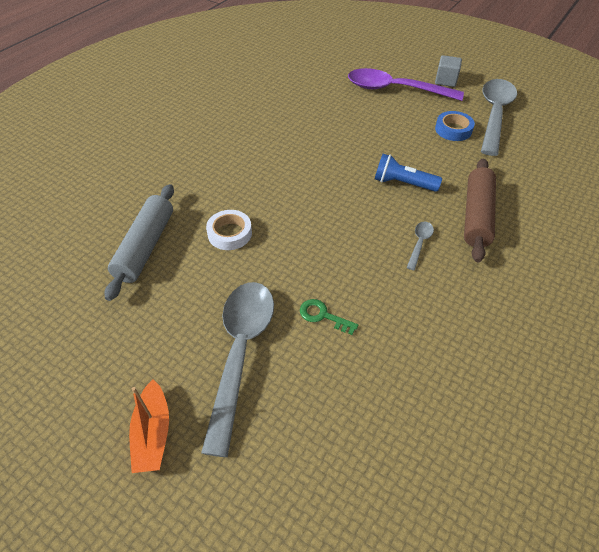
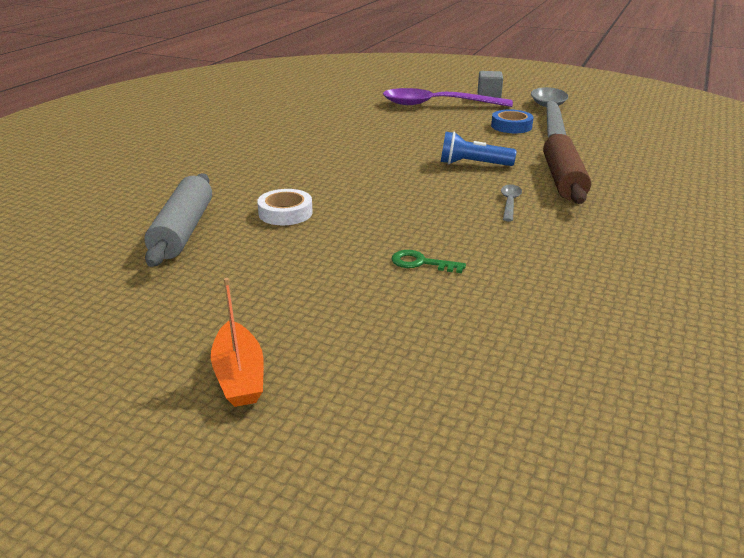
camera: 10 degrees left, 20 degrees down
grey spoon [201,282,274,457] -> none

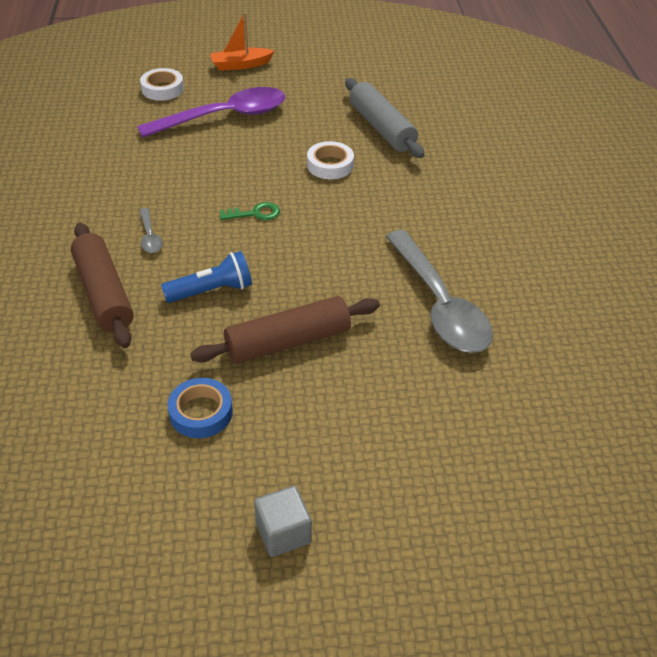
camera: 150 degrees right, 15 degrees up
orange boat [211,278,264,407] -> orange boat turned 60 degrees counterclockwise [210,12,275,71]
purple spoon [383,88,513,107] -> purple spoon moved to [137,87,285,138]
green key [391,250,466,273] -> green key moved to [219,202,280,220]
grey spoon [531,87,568,137] -> grey spoon moved to [386,230,493,353]
none -> white tape [140,68,184,101]
none -> brown rolling pin [190,296,380,364]

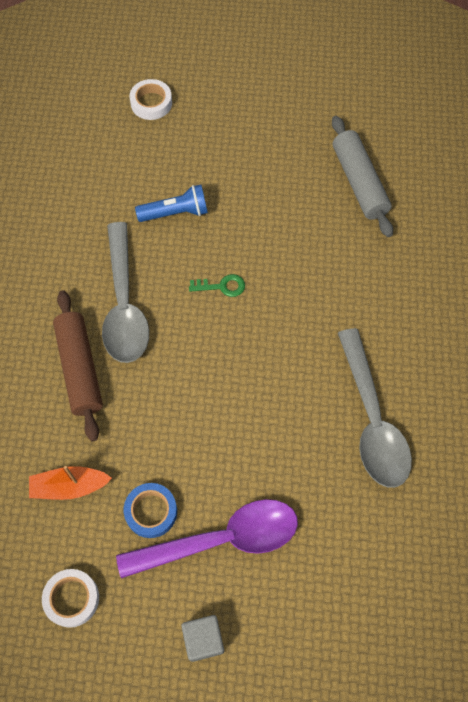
camera: 10 degrees right, 20 degrees up
purple spoon [137,87,285,138] -> purple spoon moved to [116,499,298,578]
grey spoon [139,208,163,253] -> grey spoon [102,222,149,363], size x2.40
blue flashlight [161,251,252,303] -> blue flashlight moved to [135,185,208,222]
brown rolling pin [190,296,380,364] -> none
orange boat [210,12,275,71] -> orange boat moved to [29,466,112,500]
white tape [307,141,354,179] -> white tape moved to [42,569,99,628]

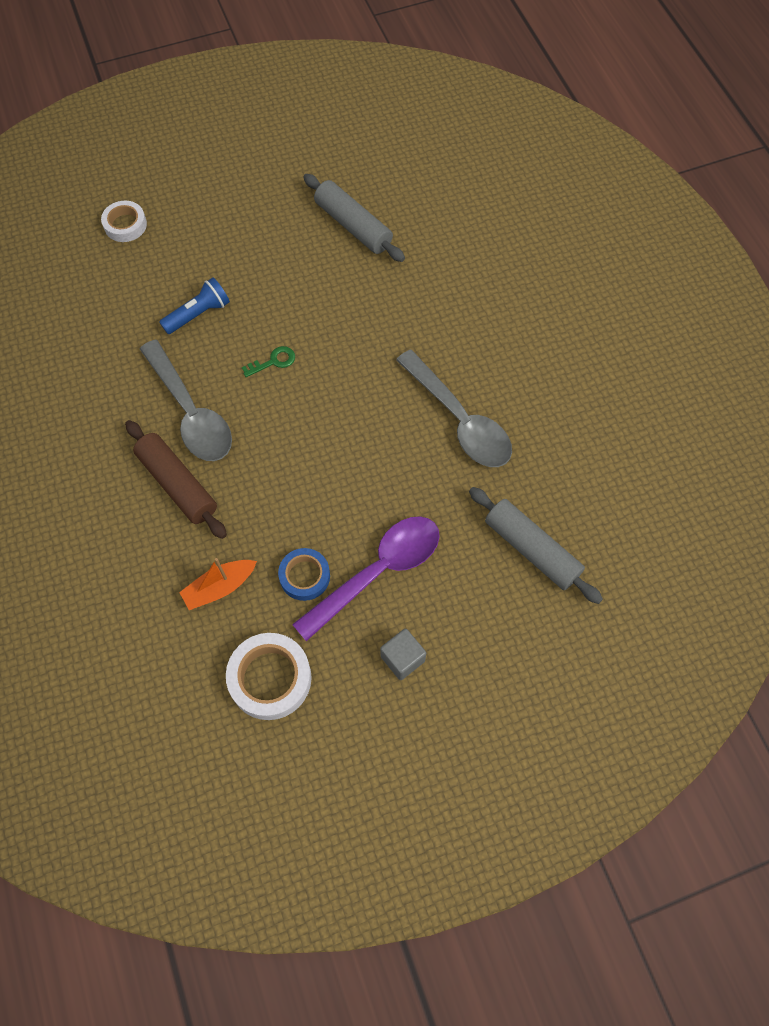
camera: 25 degrees left, 0 degrees up
white tape [42,569,99,628] -> white tape [226,633,312,720], size x1.56
none -> grey rolling pin [469,487,603,604]

